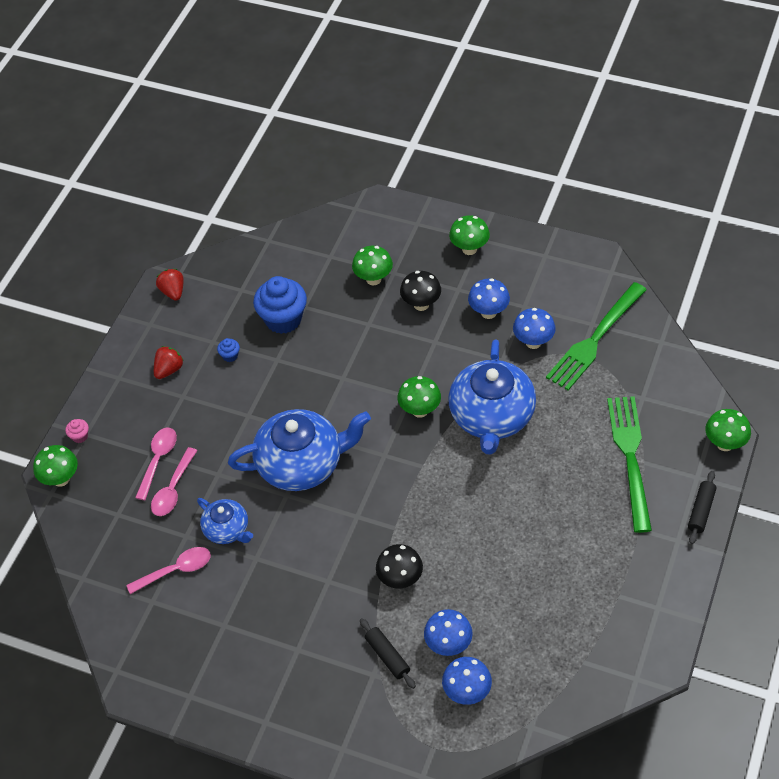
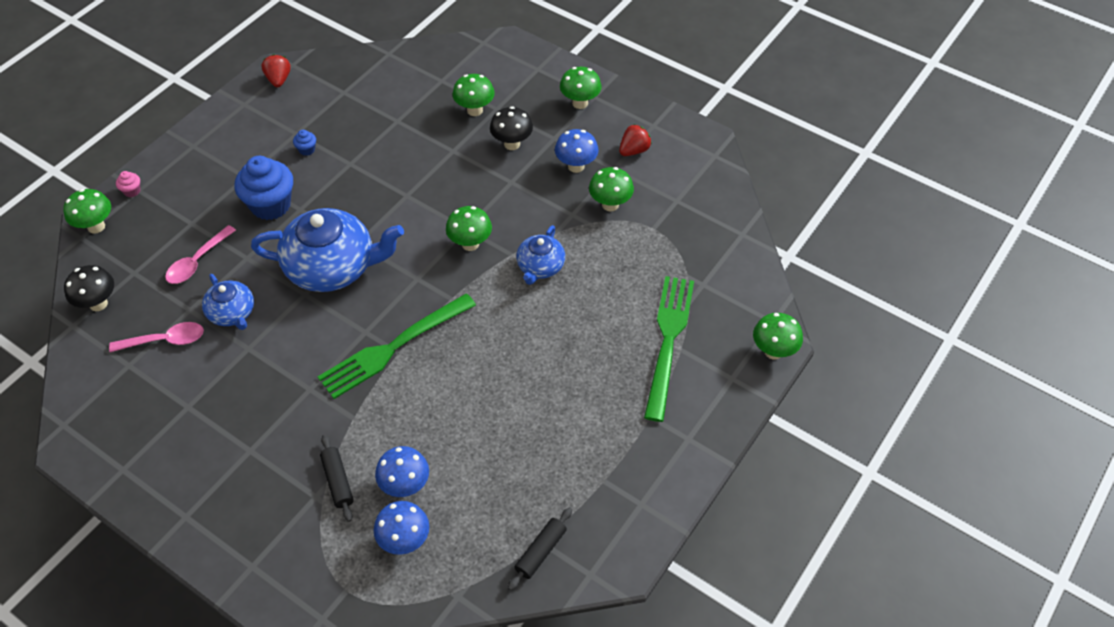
camera: 10 degrees right, 0 degrees up
pink spoon [135,428,177,500] -> none
red strawberry [154,346,184,379] -> red strawberry moved to [619,124,652,156]
blue cupcake [253,276,307,334] -> blue cupcake moved to [234,156,293,220]
black mushroom [376,544,423,588] -> black mushroom moved to [64,265,114,311]
blue teapot [448,339,536,455] -> blue teapot [516,225,565,285], size x0.53
blue mushroom [513,308,556,349] -> green mushroom [589,167,634,211]
green fork [546,282,647,390] -> green fork moved to [318,293,476,399]
black rolling pin [688,471,716,544] -> black rolling pin moved to [508,507,572,591]

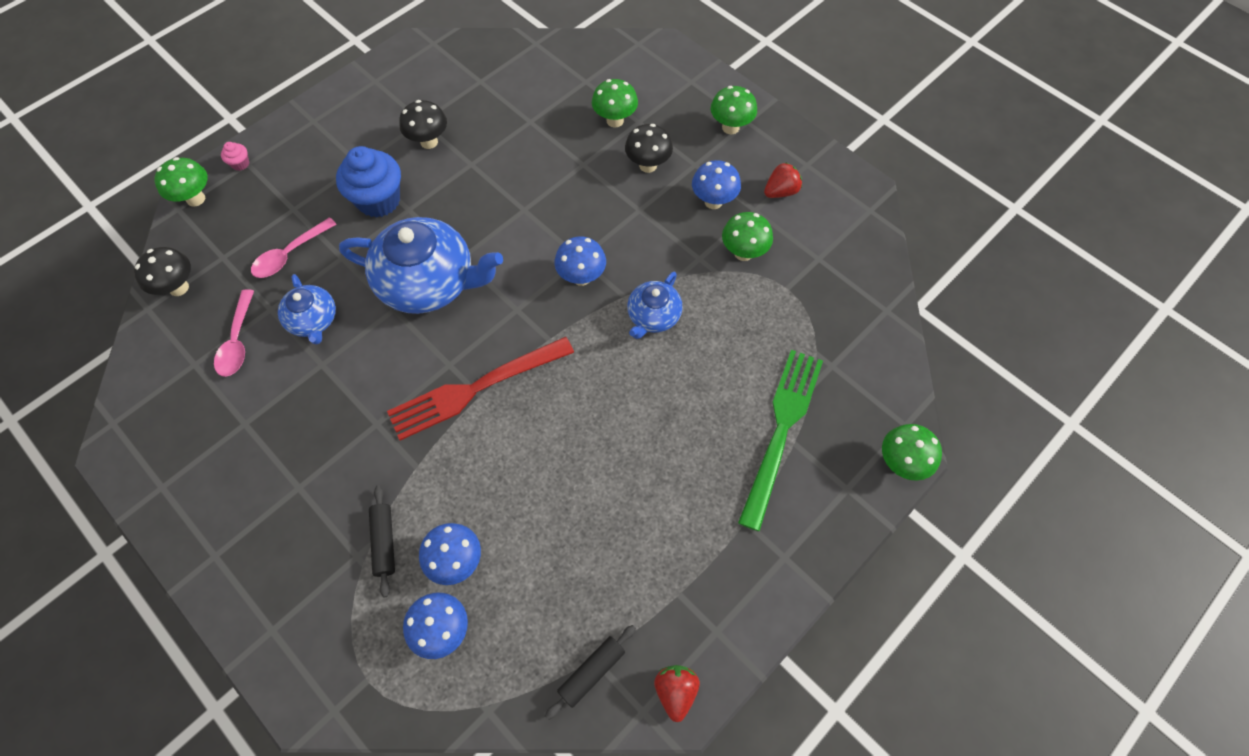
camera: 10 degrees right, 10 degrees up
pink spoon [109,322,204,352] -> pink spoon turned 90 degrees clockwise [214,289,254,377]
red strawberry [261,54,291,87] -> red strawberry moved to [654,665,700,722]
blue cupcake [293,130,316,156] -> black mushroom [399,100,447,149]
green fork [318,293,476,399] -> red fork [387,336,574,440]
green mushroom [446,206,492,251] -> blue mushroom [554,236,606,286]

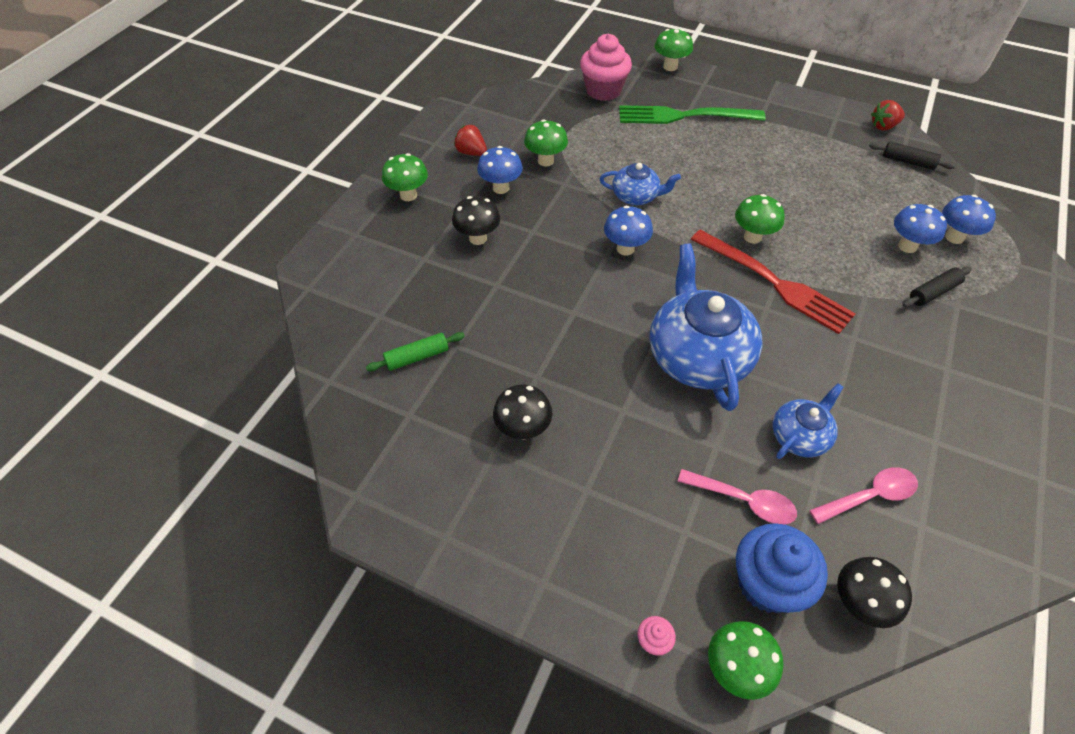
camera: 110 degrees left, 10 degrees down
blue cupcake [336,146,401,218] -> blue cupcake moved to [736,523,828,613]
green mushroom [592,79,638,128] -> green mushroom moved to [735,194,785,244]
none -> green rolling pin [366,332,465,371]
none -> pink cupcake [580,34,632,101]

